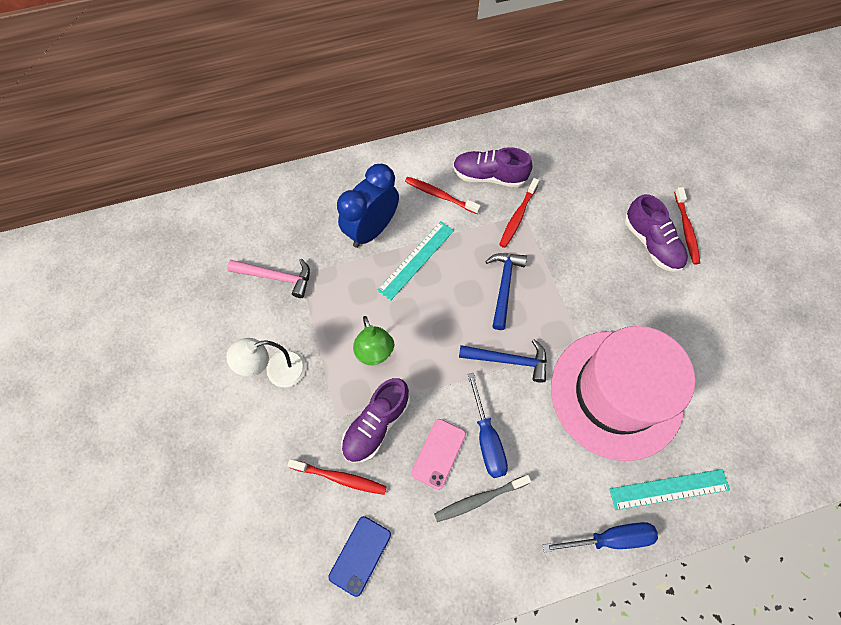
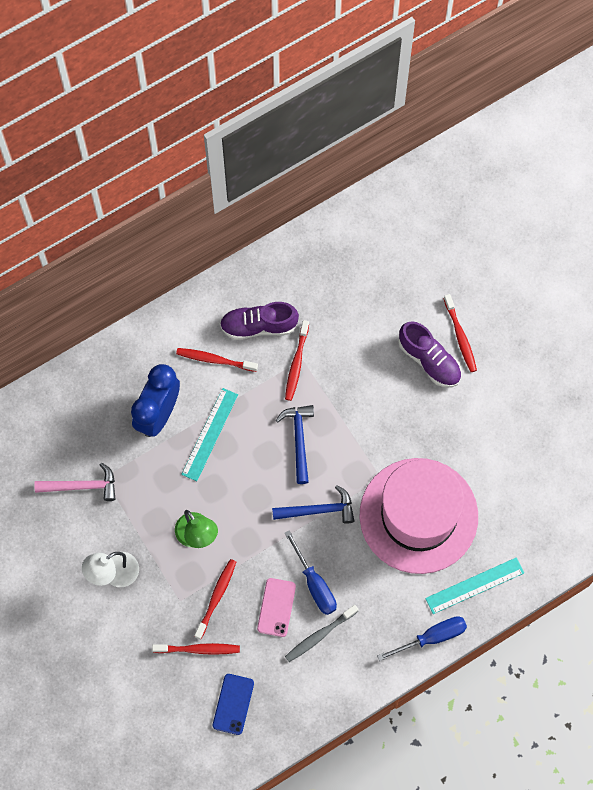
camera: 15 degrees left, 5 degrees up
purple shoe [341,378,410,463] -> red toothbrush [194,559,236,640]

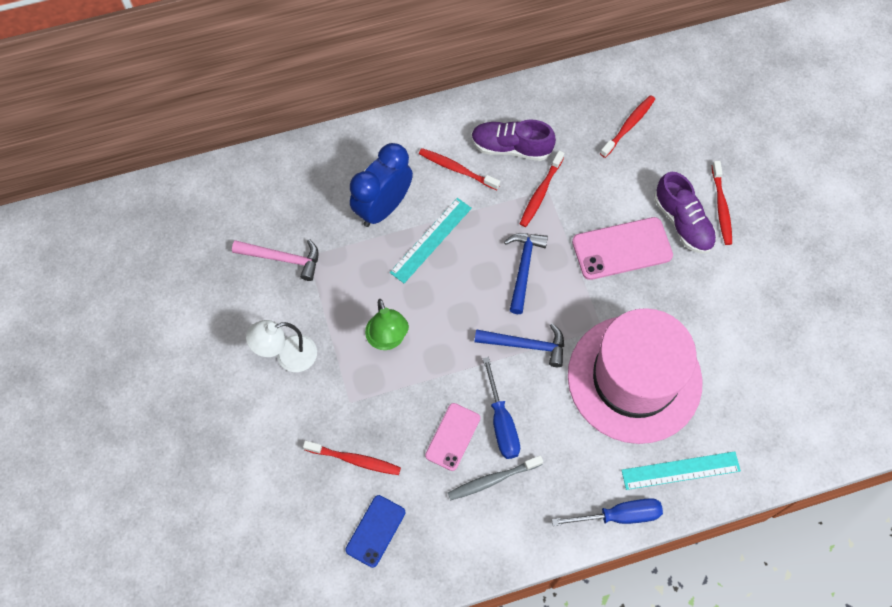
camera: 15 degrees right, 5 degrees down
red toothbrush [194,559,236,640] -> red toothbrush moved to [600,95,655,158]
none -> pink phone [572,217,673,280]

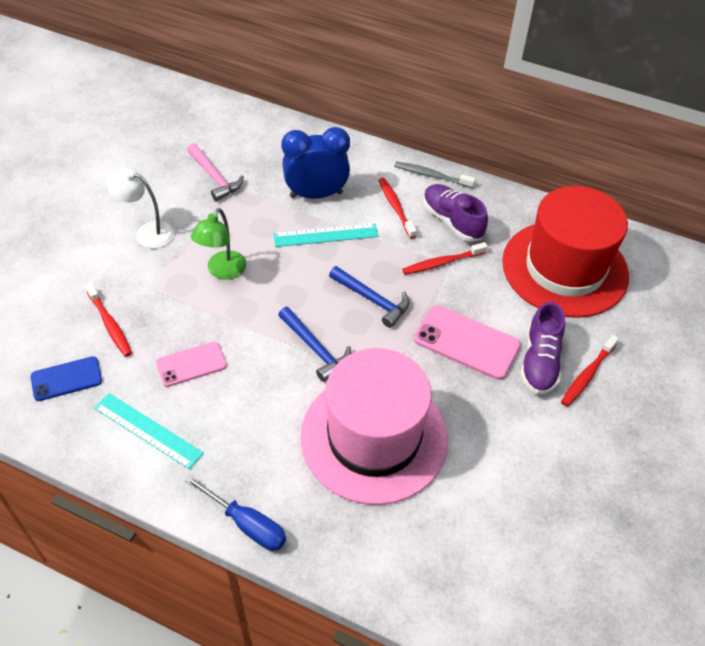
camera: 40 degrees right, 15 degrees down
grey toothbrush [448,455,543,500] -> grey toothbrush moved to [394,161,476,188]
blue screwdriver [482,357,520,459] -> none
blue hammer [504,233,548,314] -> blue hammer turned 75 degrees clockwise [329,266,409,328]
red toothbrush [600,95,655,158] -> red hat [502,186,629,318]
turquoise ruler [621,451,741,490] -> turquoise ruler moved to [94,393,204,469]

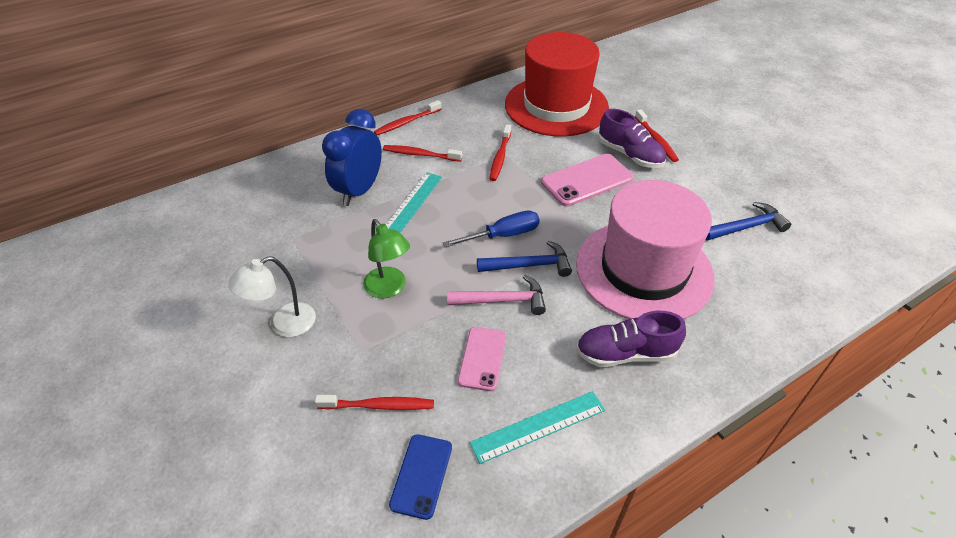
camera: 55 degrees left, 5 degrees down
blue screwdriver [184,475,286,551] -> blue screwdriver moved to [443,211,540,247]
pink hammer [187,143,244,201] -> pink hammer moved to [447,275,546,315]
blue hammer [329,266,409,328] -> blue hammer moved to [706,202,791,240]
grey toothbrush [394,161,476,188] -> red toothbrush [374,100,442,135]
purple shoe [423,184,488,242] -> purple shoe moved to [576,311,686,367]

